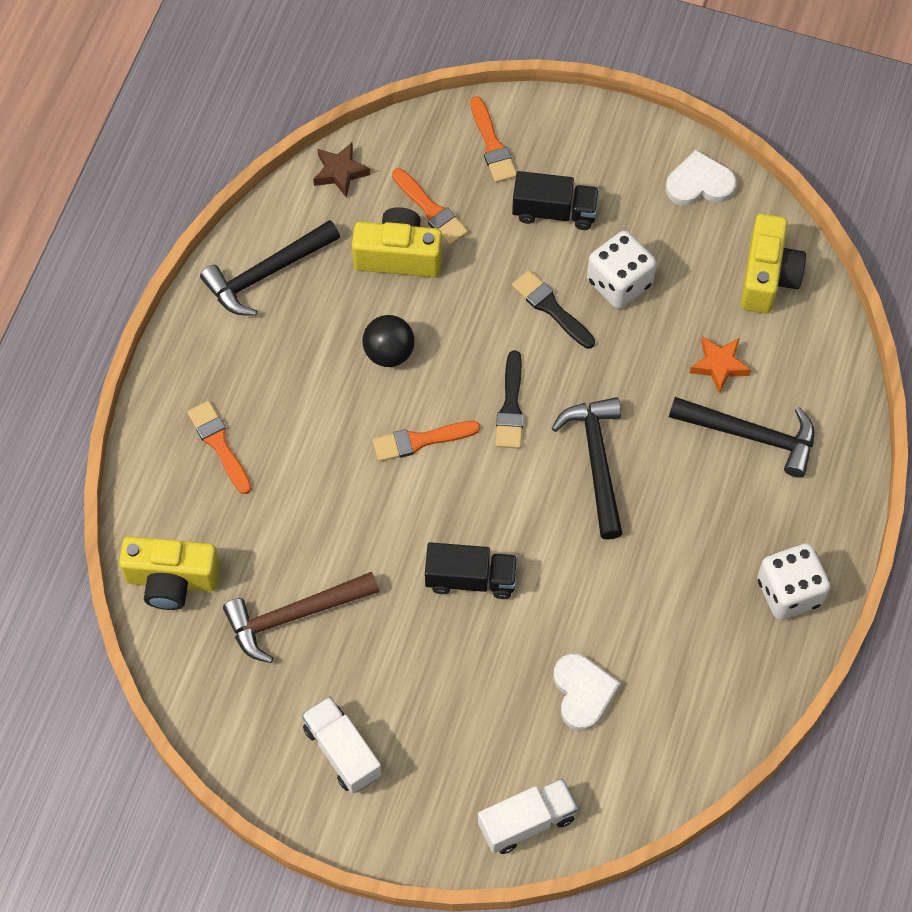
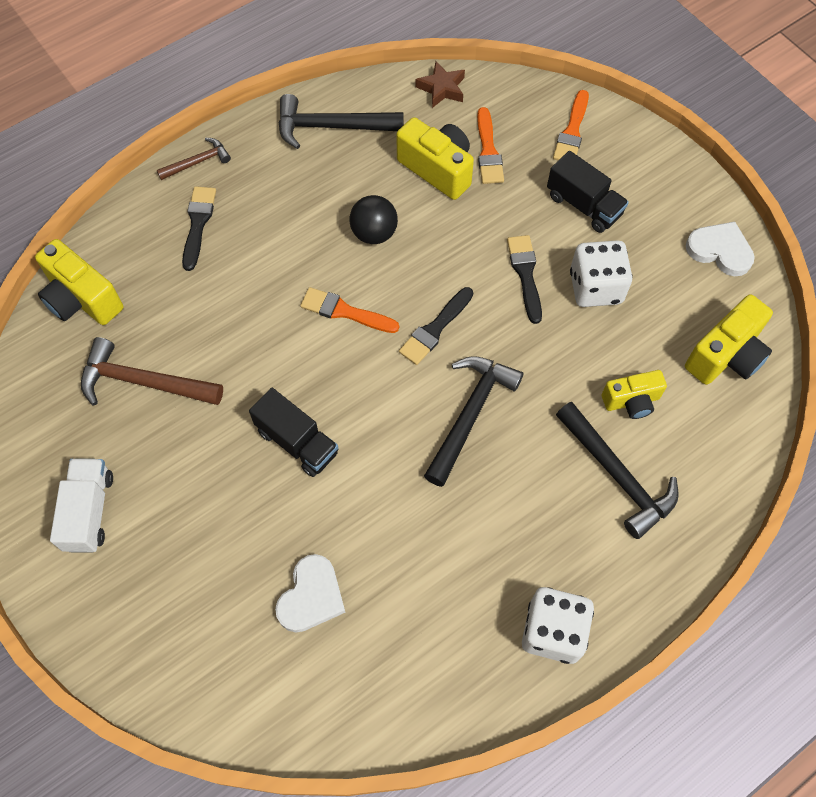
camera: 35 degrees right, 0 degrees up
orange brush [187,401,252,494] -> black brush [182,186,216,271]
white truck [478,779,578,854] -> none
orange star [690,336,751,394] -> yellow camera [602,370,667,419]
none -> brown hammer [157,138,231,180]

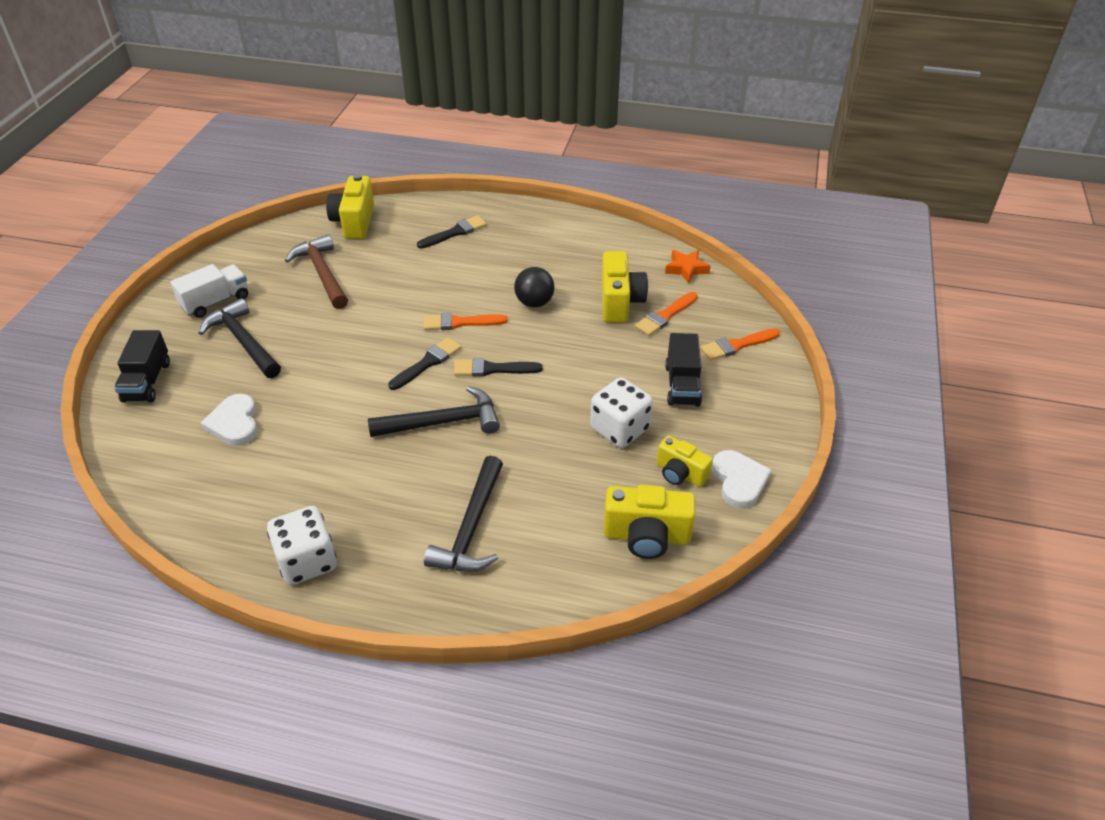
camera: 50 degrees right, 20 degrees down
brown hammer [157,138,231,180] -> none
black truck [249,388,338,477] -> black truck moved to [114,330,170,402]
white heart [275,554,346,632] -> white heart turned 90 degrees clockwise [201,394,258,446]
black hammer [278,94,403,149] -> black hammer moved to [199,298,281,378]
orange brush [300,287,399,333] -> orange brush turned 75 degrees counterclockwise [424,313,508,330]
brown star [415,62,465,108] -> orange star [665,250,711,283]
black brush [507,235,542,324] -> black brush moved to [388,337,461,390]
yellow camera [602,370,667,419] -> yellow camera moved to [657,436,713,487]

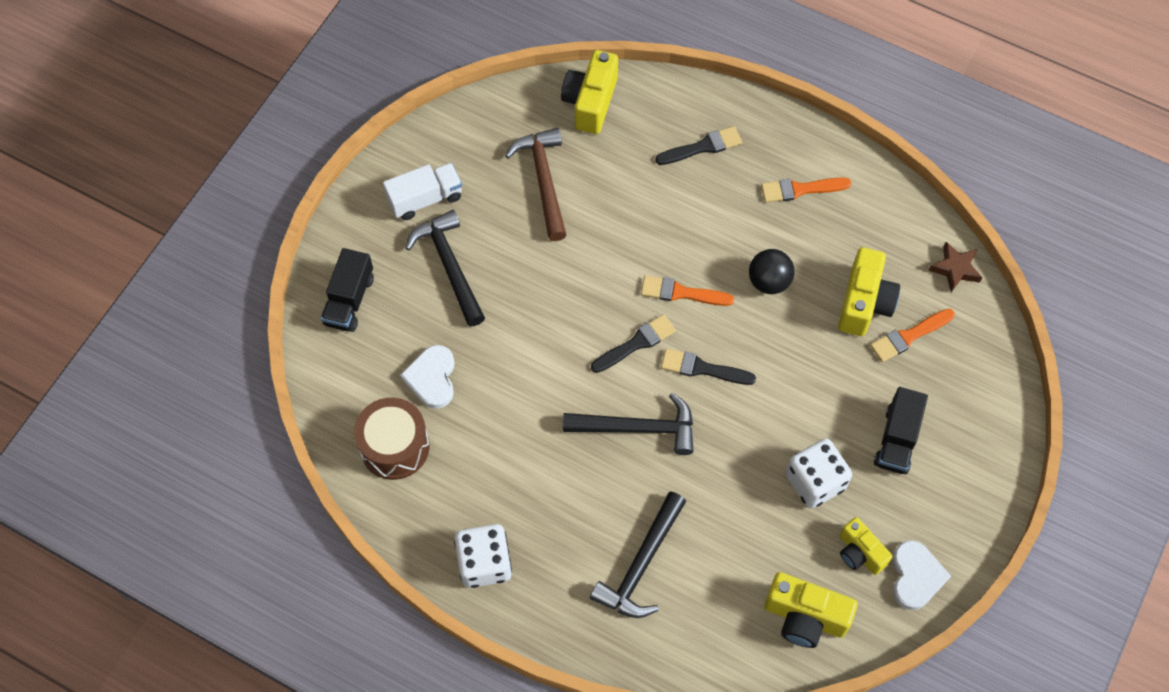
camera: 15 degrees right, 20 degrees up
orange star [665,250,711,283] -> brown star [929,242,983,292]
orange brush [700,328,780,361] -> orange brush moved to [761,178,851,203]
none -> brown drum [354,398,430,480]

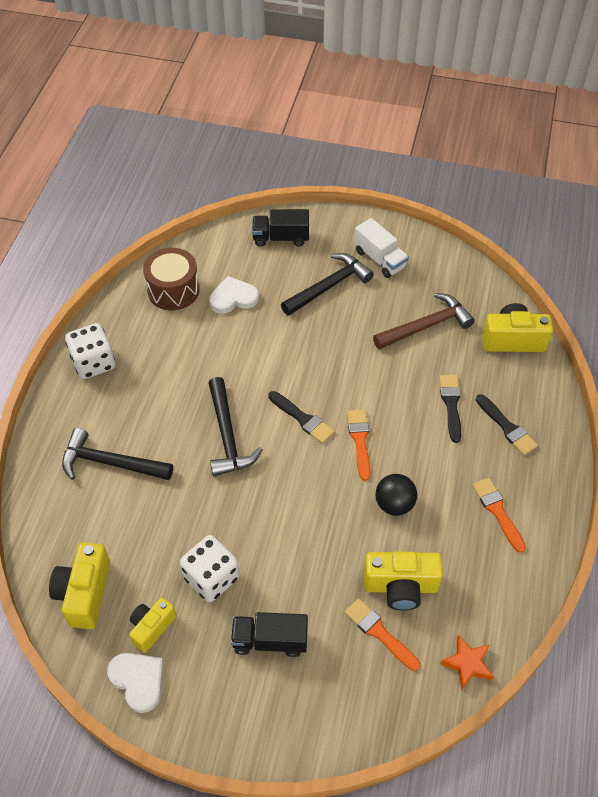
camera: 75 degrees right, 10 degrees down
black brush [661,348,756,385] -> black brush moved to [439,375,461,443]
white heart [892,540,951,610] -> white heart turned 120 degrees counterclockwise [107,653,163,713]
brown star [929,242,983,292] -> orange star [440,635,494,690]

